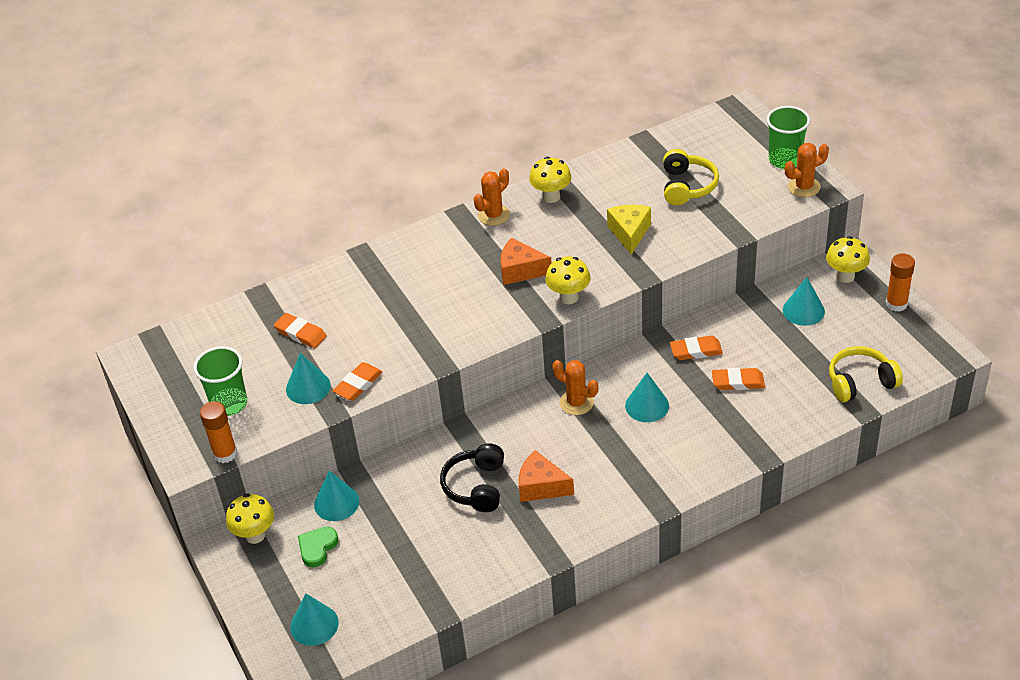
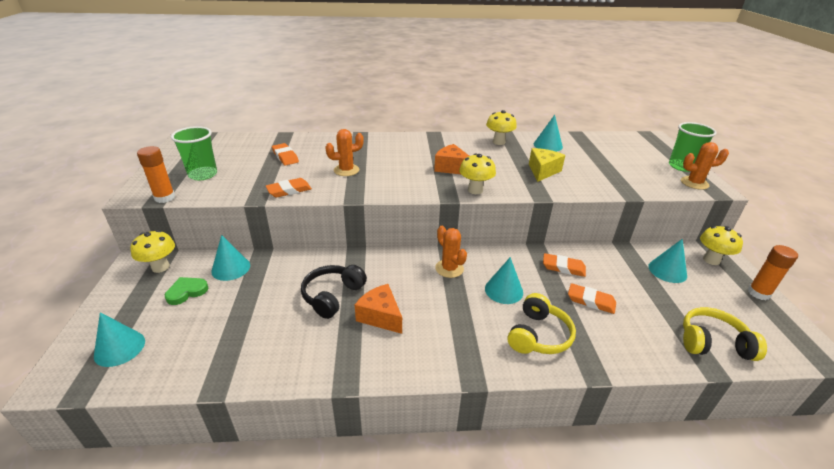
camera: 20 degrees right, 10 degrees down
turquoise cone [286,353,331,404] -> turquoise cone moved to [534,115,563,152]
orange cactus [473,168,510,226] -> orange cactus moved to [325,129,364,176]
yellow headphones [663,149,719,205] -> yellow headphones moved to [507,293,576,354]

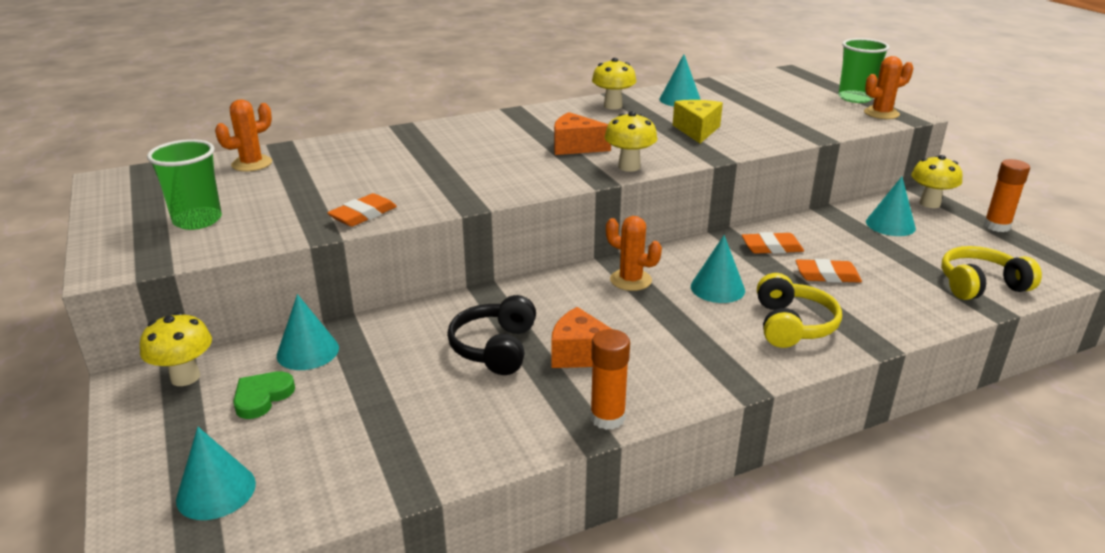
camera: 20 degrees left, 5 degrees down
orange glue stick [137,146,175,203] -> orange glue stick moved to [590,329,630,430]
orange eraser [272,143,299,166] -> none
orange cactus [325,129,364,176] -> orange cactus moved to [215,99,272,172]

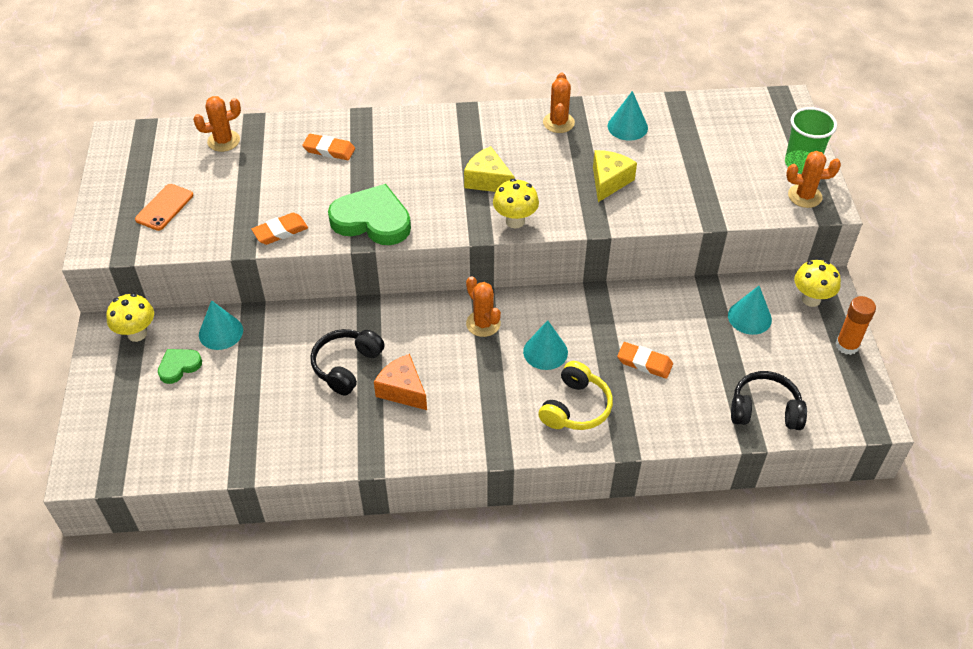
camera: 20 degrees right, 20 degrees up
green cup [147,139,222,230] -> orange phone [135,184,193,231]
turquoise cone [176,427,256,520] -> none
orange cheese [554,112,611,155] -> yellow cheese [464,146,515,192]
orange glue stick [590,329,630,430] -> none
yellow mushroom [592,58,636,110] -> orange cactus [543,73,575,133]
orange eraser [742,232,804,254] -> orange eraser moved to [302,134,355,160]
yellow headphones [941,246,1042,300] -> black headphones [731,371,807,430]
none -> green heart [328,184,411,245]

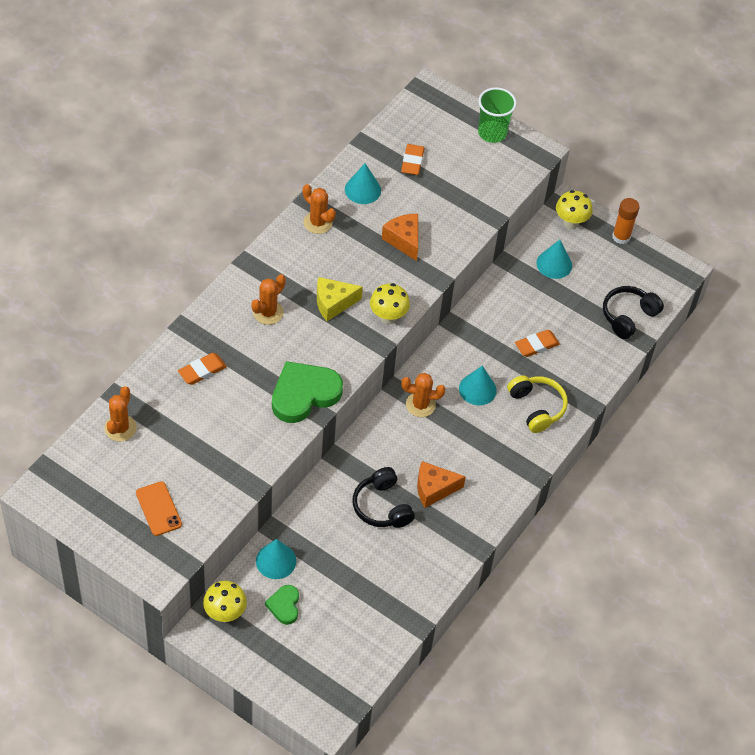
camera: 55 degrees left, 5 degrees up
orange eraser [251,213,308,245] -> orange eraser moved to [401,144,425,175]
yellow cheese [593,150,637,202] -> orange cheese [382,214,418,261]
orange cactus [786,151,841,208] -> orange cactus moved to [251,274,286,325]

